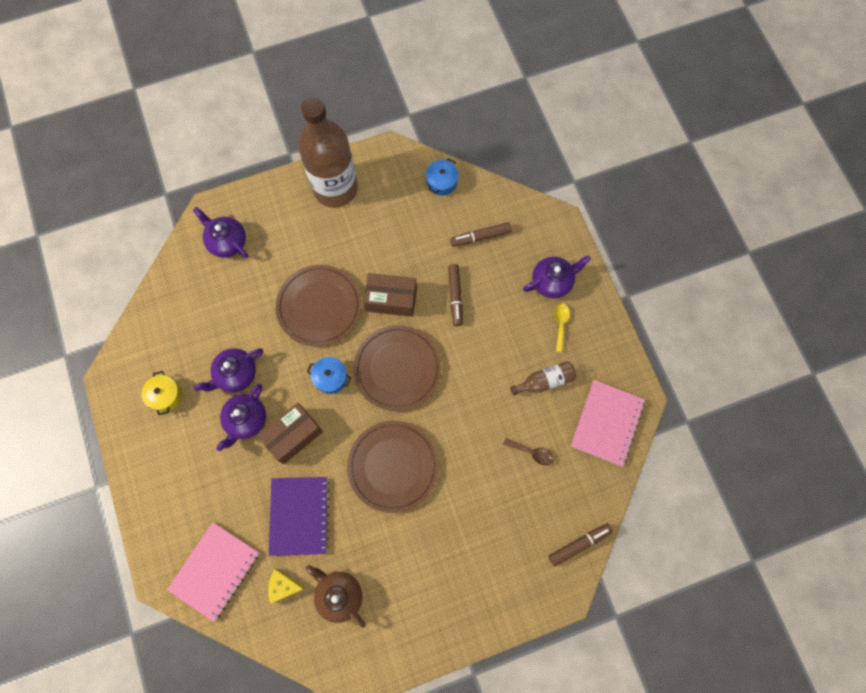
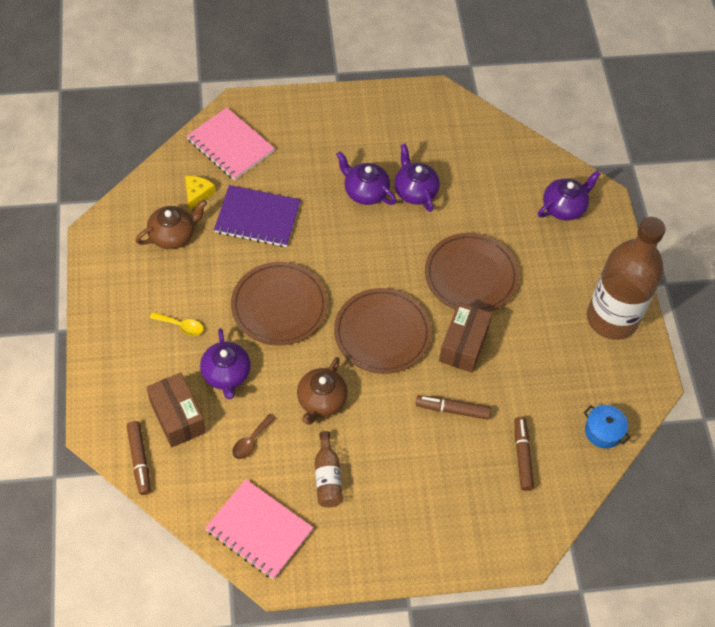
camera: 100 degrees right, 15 degrees down
yellow pot [142,371,182,415] -> none
brown box [257,403,323,464] -> brown box moved to [146,373,206,448]
blue pot [307,357,351,394] -> none
purple teapot [523,255,591,298] -> purple teapot moved to [200,328,251,399]
yellow spoon [554,303,570,352] -> yellow spoon moved to [150,312,204,336]
none -> brown teapot [297,357,348,425]

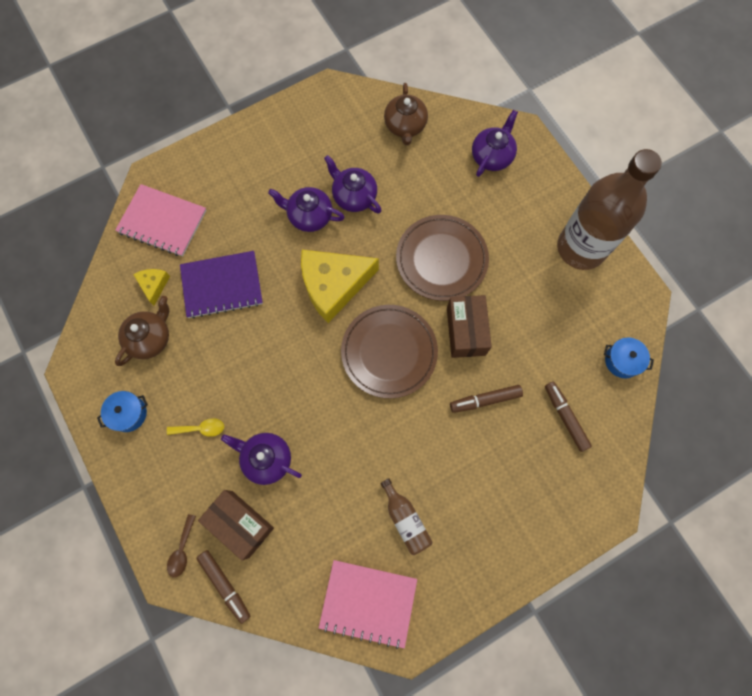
camera: 20 degrees left, 15 degrees up
purple teapot [200,328,251,399] -> purple teapot turned 150 degrees clockwise [221,433,302,485]
brown plate [231,262,328,346] -> none
brown spoon [232,414,276,459] -> brown spoon moved to [167,514,196,578]
brown teapot [297,357,348,425] -> brown teapot moved to [384,83,428,145]
none -> blue pot [97,391,148,432]
none -> yellow cheese [301,250,379,323]

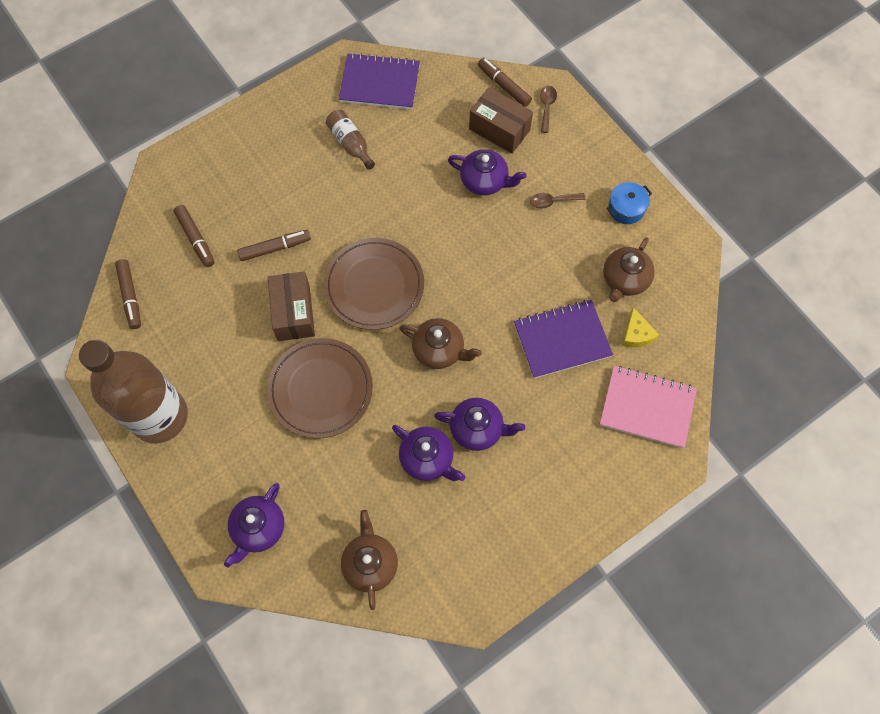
camera: 175 degrees right, 5 degrees down
yellow spoon [167,418,224,437] -> brown spoon [530,193,585,209]
yellow cheese [301,250,379,323] -> brown teapot [399,318,482,369]
pink notebook [319,560,417,649] -> purple notebook [339,53,420,110]
blue pot [604,338,654,378] -> brown marker [115,259,141,329]

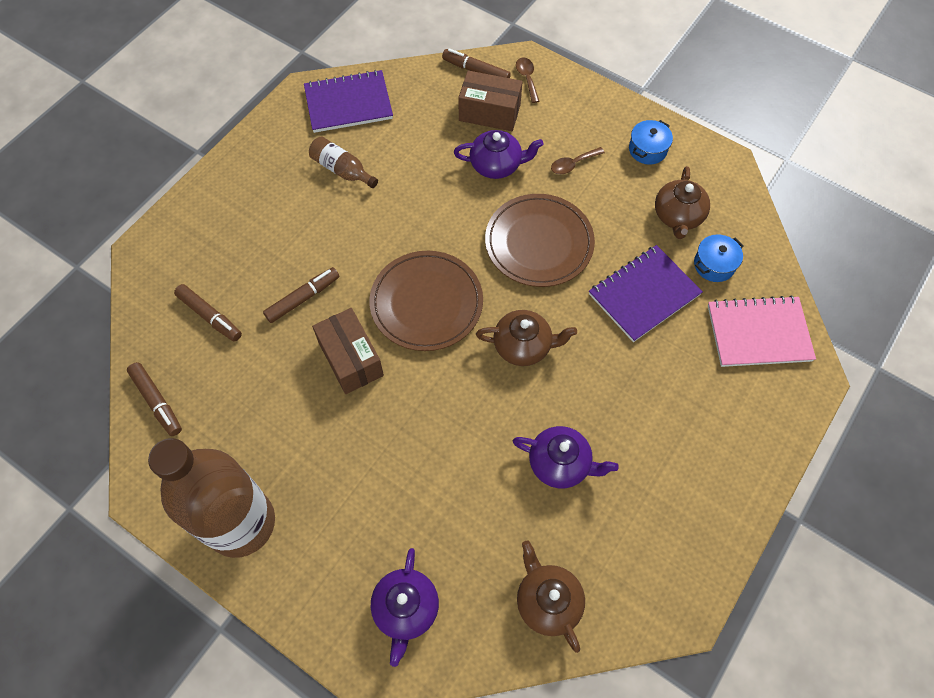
camera: 20 degrees left, 5 degrees down
brown plate [267,338,373,439] -> brown plate moved to [485,194,595,287]
purple teapot [434,398,525,451] -> none
yellow cheese [622,307,659,347] -> blue pot [694,234,744,282]

